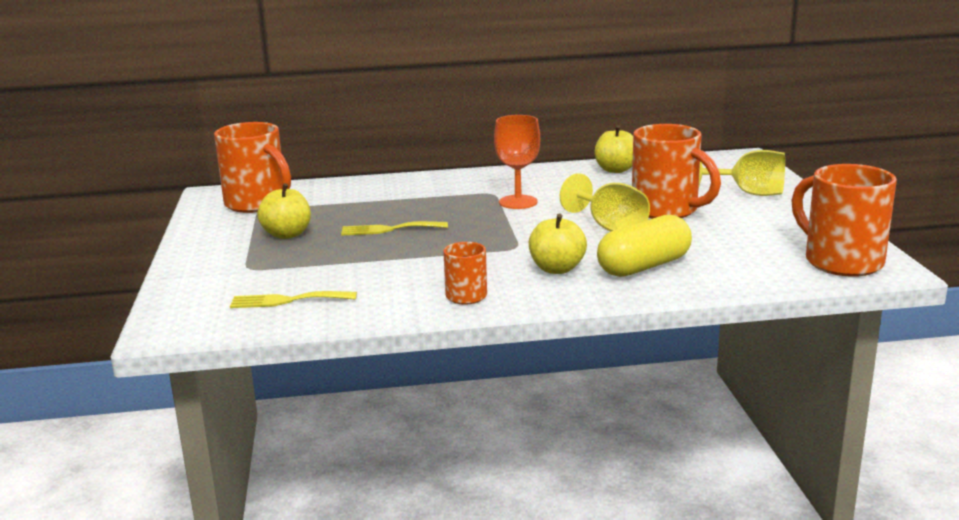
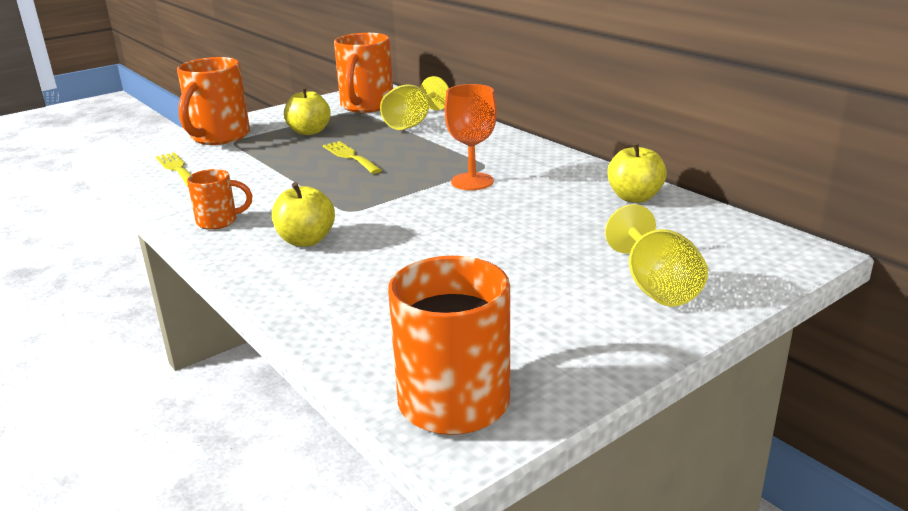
camera: 60 degrees right, 5 degrees up
yellow goblet [560,173,650,231] -> yellow goblet moved to [380,76,449,130]
yellow capsule [597,215,692,277] -> none
orange mug [632,124,721,219] -> orange mug moved to [177,57,250,145]

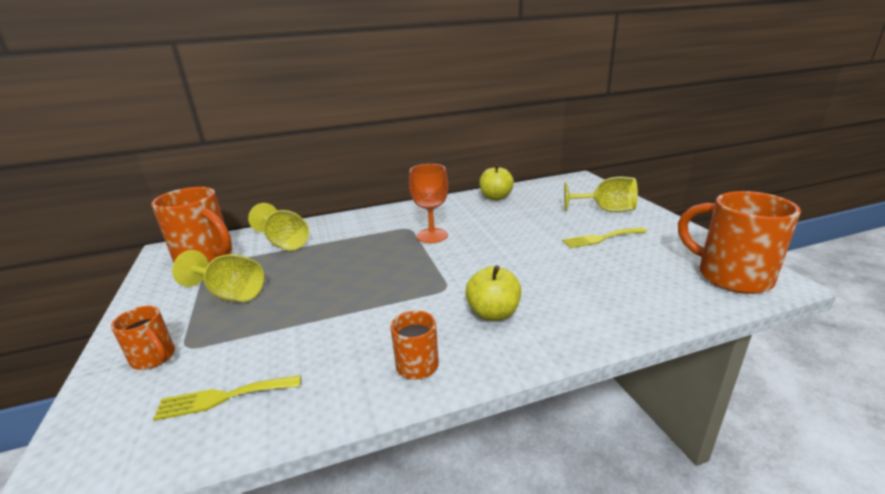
camera: 70 degrees left, 0 degrees up
orange mug [177,57,250,145] -> orange mug [111,306,175,370], size x0.53
yellow apple [284,86,331,135] -> yellow goblet [172,250,264,302]
yellow fork [323,141,382,174] -> yellow fork moved to [562,227,647,248]

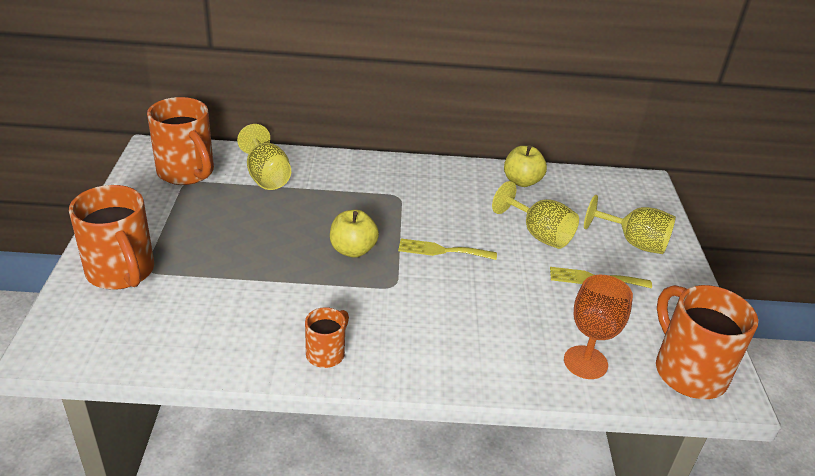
camera: 15 degrees right, 10 degrees up
orange mug [111,306,175,370] -> orange mug [69,185,154,290], size x1.89
yellow fork [153,375,301,421] -> yellow fork moved to [398,238,497,260]
yellow goblet [172,250,264,302] -> yellow goblet moved to [492,181,579,249]
orange goblet [409,164,448,243] -> orange goblet moved to [564,275,633,379]
yellow apple [465,265,521,321] -> yellow apple moved to [330,210,379,258]

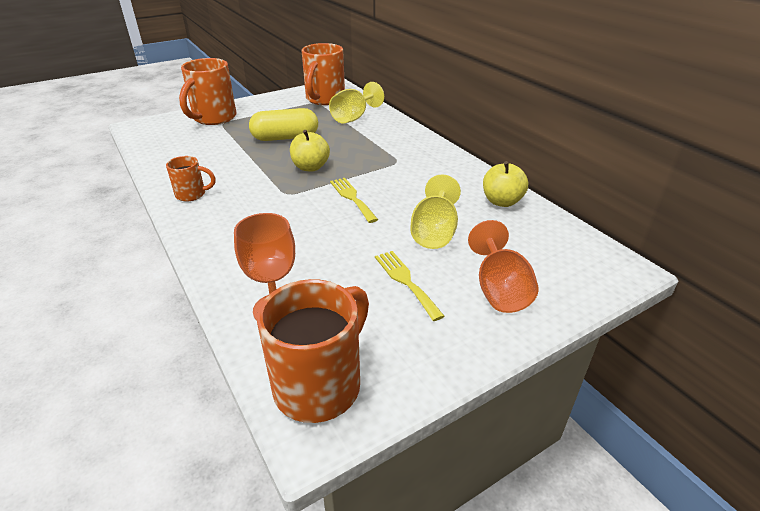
camera: 60 degrees right, 0 degrees up
yellow goblet [584,195,676,254] -> orange goblet [468,220,539,313]
none -> yellow capsule [249,108,318,141]

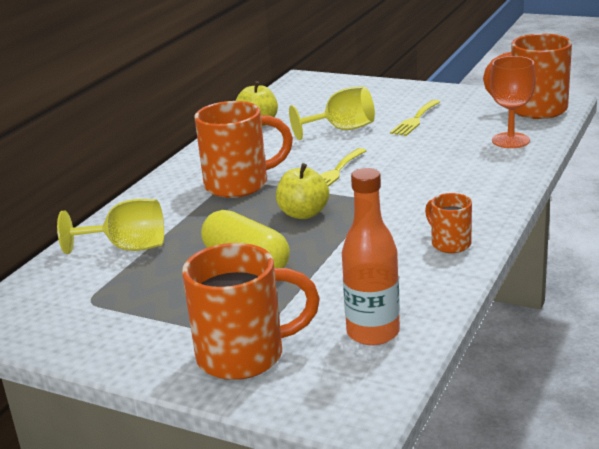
camera: 120 degrees left, 10 degrees down
orange mug [302,43,345,105] -> orange mug moved to [194,101,293,198]
orange goblet [468,220,539,313] -> none
none -> orange bottle [342,168,400,345]

